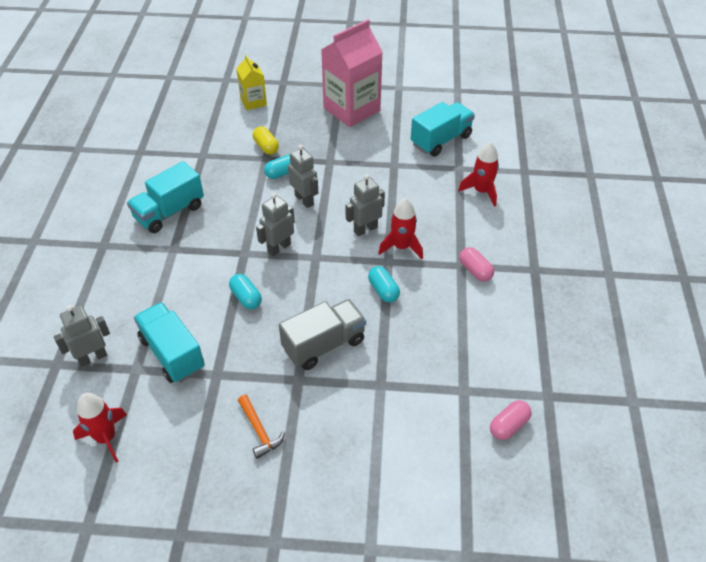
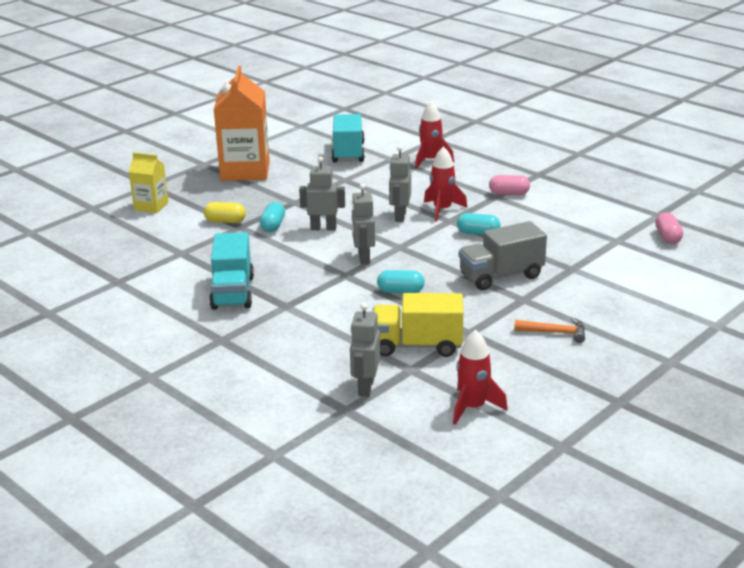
camera: 50 degrees left, 20 degrees down
turquoise truck [134,302,205,383] -> yellow truck [372,293,463,357]
grey truck [279,299,366,370] -> grey truck turned 120 degrees counterclockwise [459,221,547,290]
pink carton [321,20,383,127] -> orange carton [214,65,270,181]

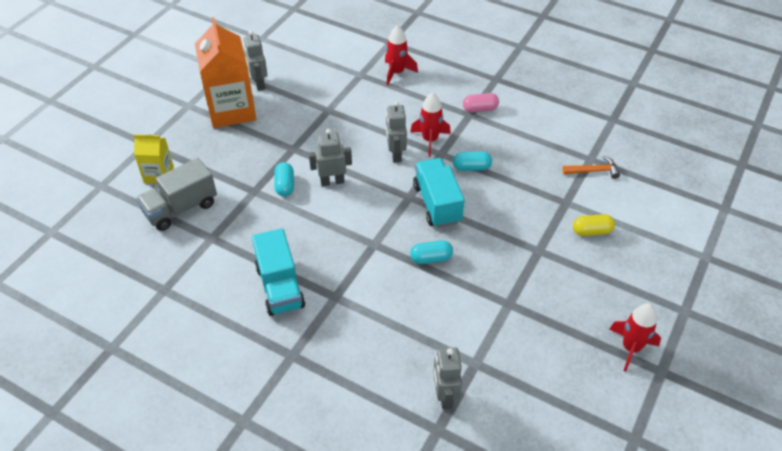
camera: 15 degrees left, 20 degrees up
yellow capsule [204,202,246,223] -> yellow capsule moved to [573,214,615,236]
turquoise truck [331,114,365,163] -> turquoise truck moved to [413,158,464,228]
grey robot [351,184,375,265] -> grey robot moved to [243,30,268,91]
yellow truck [372,293,463,357] -> none
red rocket [453,330,508,425] -> red rocket moved to [610,303,661,372]
grey truck [459,221,547,290] -> grey truck moved to [136,158,217,231]
orange hammer [514,318,585,343] -> orange hammer moved to [563,156,620,179]
pink capsule [655,212,683,244] -> none

